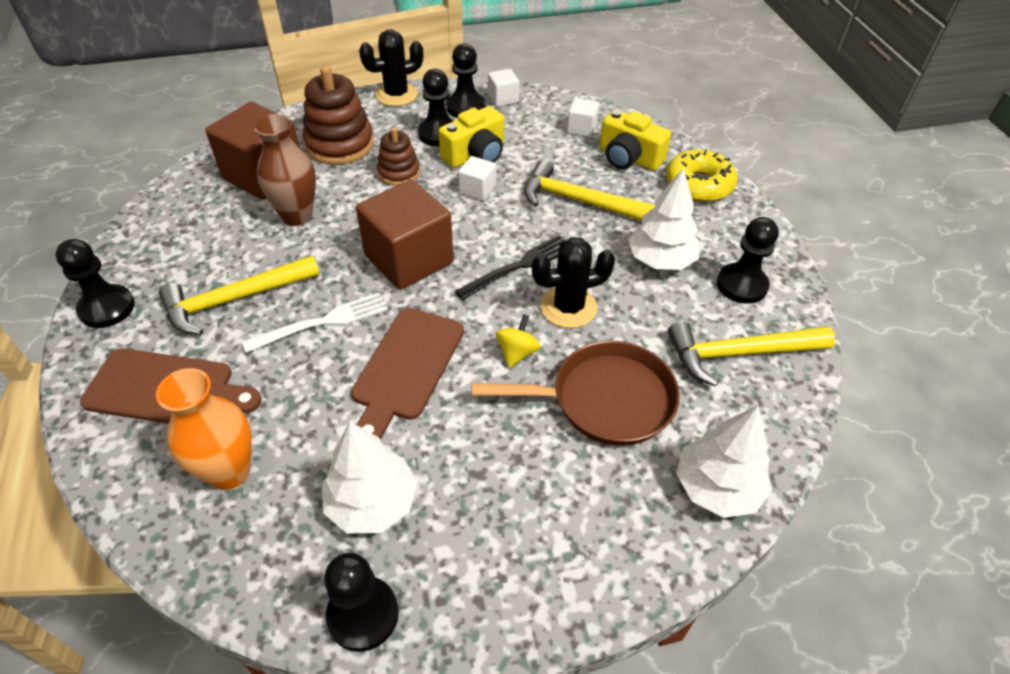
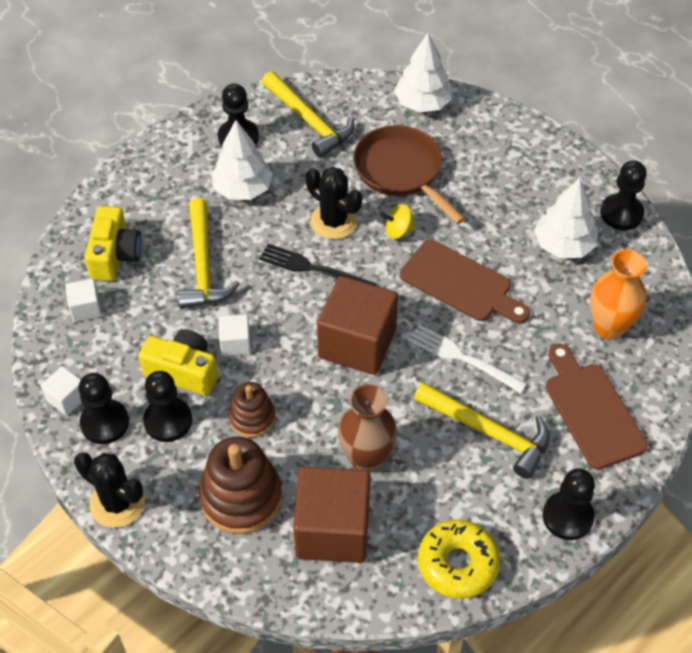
camera: 120 degrees left, 5 degrees up
brown cutting board [351,308,464,440] -> brown cutting board turned 45 degrees clockwise [400,240,530,323]
yellow donut [666,149,737,202] -> yellow donut moved to [418,520,500,599]

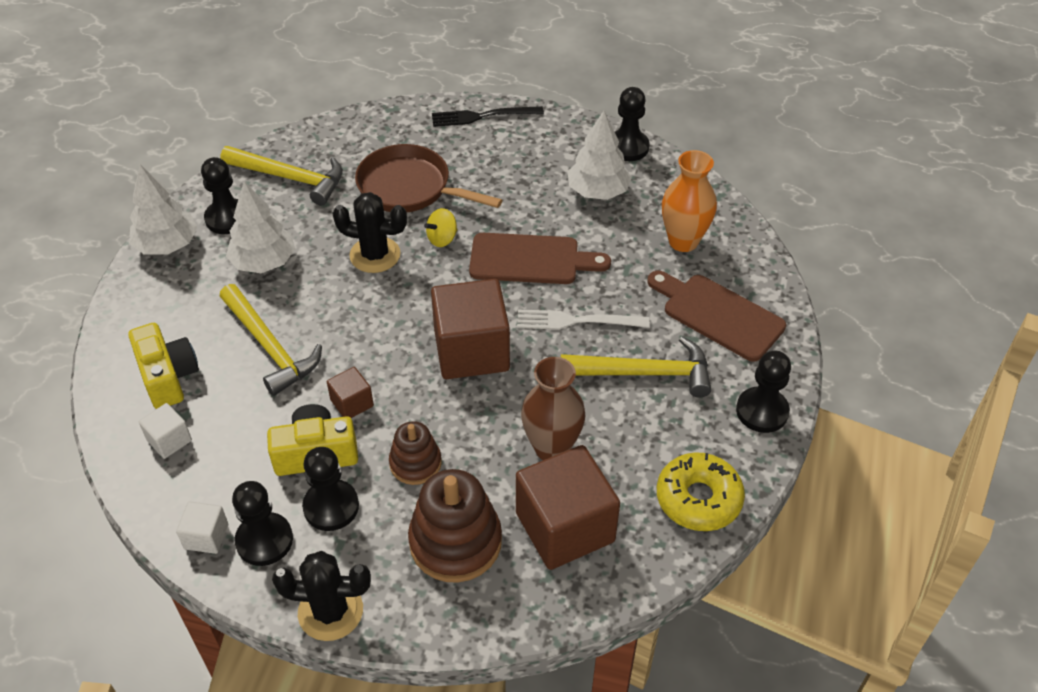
camera: 30 degrees left, 5 degrees down
white cube [218,314,251,356] -> brown cube [327,367,374,418]
black fork [259,244,376,285] -> black fork moved to [432,106,544,127]
white tree [394,33,452,113] -> white tree moved to [129,165,198,255]

